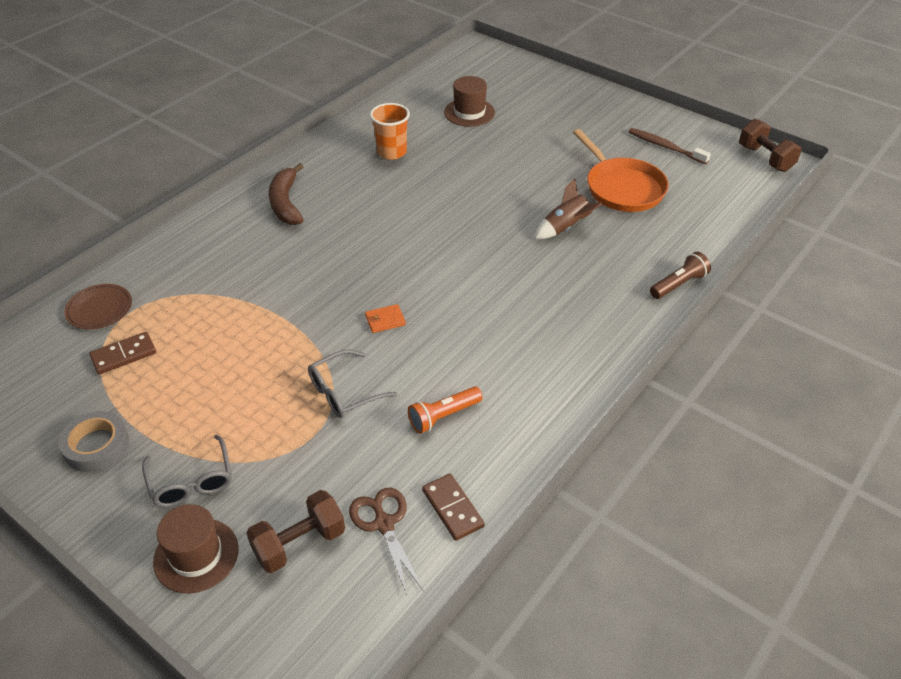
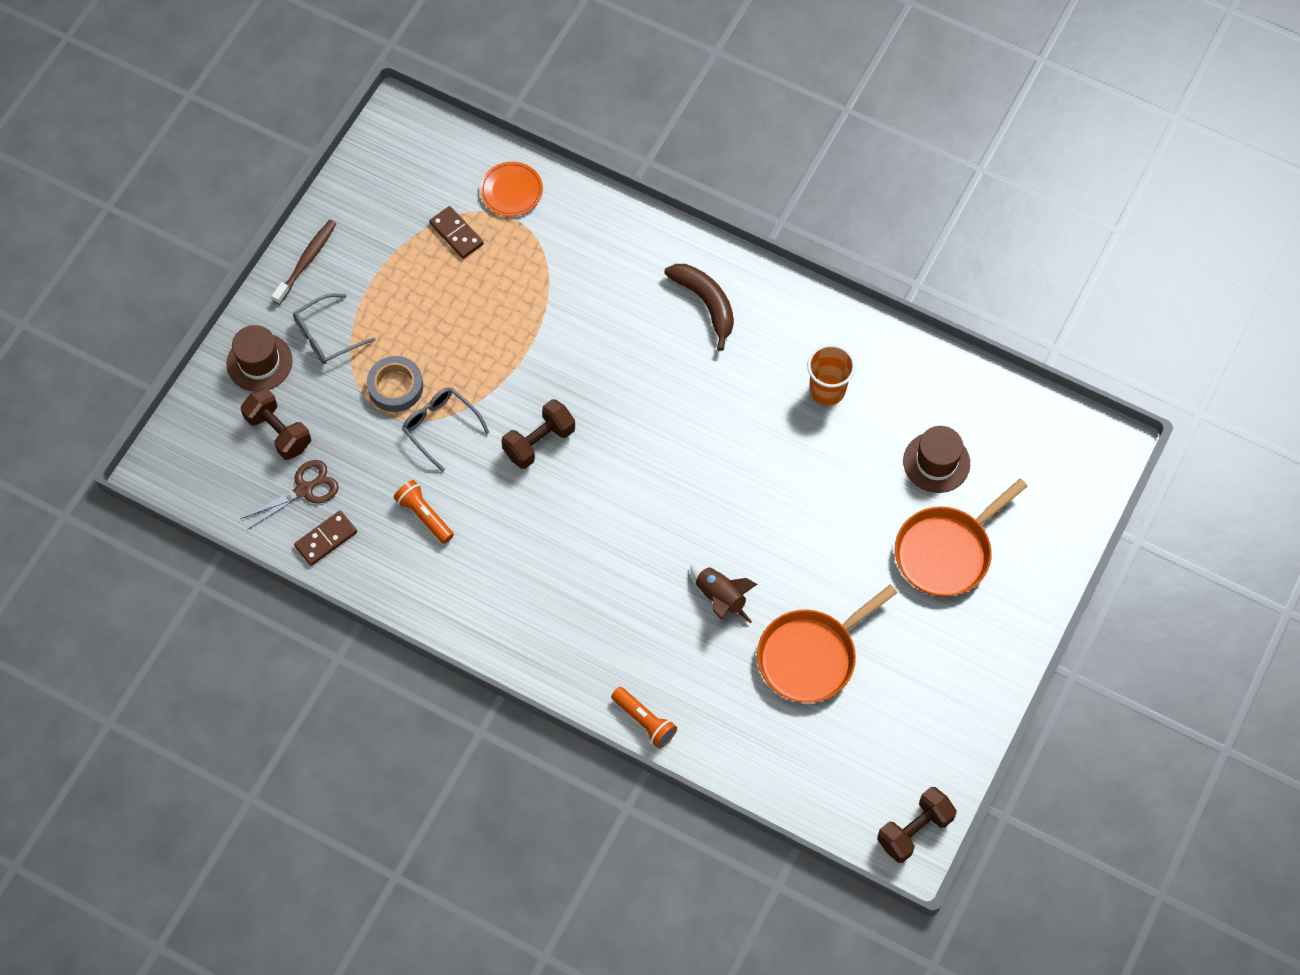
camera: 80 degrees right, 20 degrees up
grey tape [58,411,129,472] -> grey tape moved to [367,356,423,412]
brown plate [64,284,132,330] -> orange plate [480,162,543,216]
brown banana [269,163,304,225] -> brown banana turned 75 degrees clockwise [664,264,734,351]
orange wallet [365,304,406,333] -> brown dumbbell [501,399,575,469]
brown toothbrush [628,128,711,164] -> brown toothbrush moved to [271,220,336,305]
brown flashlight [650,252,711,299] -> orange flashlight [611,687,677,748]
none -> orange pan [895,479,1027,597]

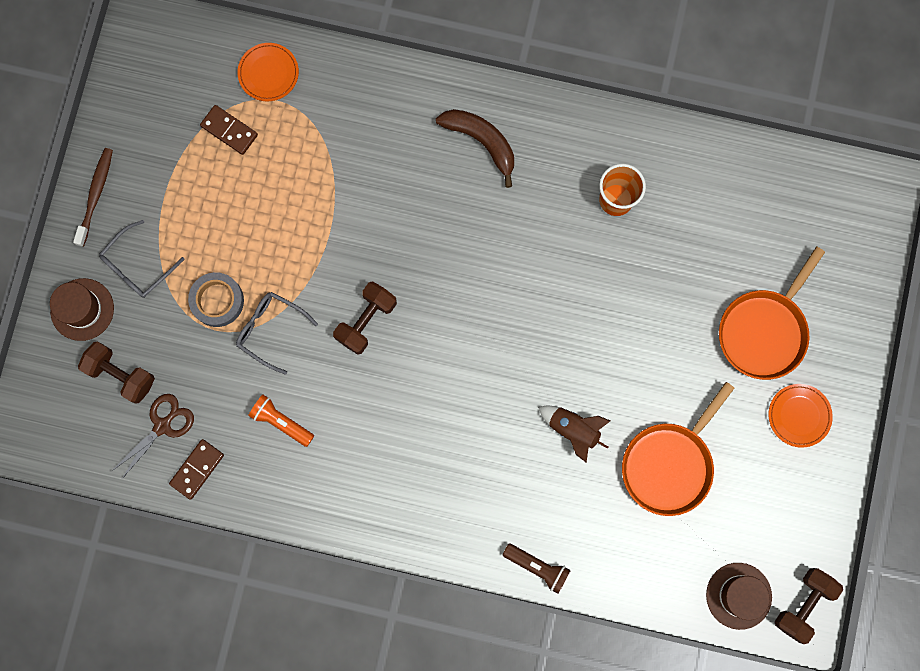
camera: 15 degrees left, 15 degrees up
orange flashlight [611,687,677,748] -> brown flashlight [503,543,571,594]
brown hat [903,426,970,493] -> brown hat moved to [706,563,772,630]
none -> orange plate [768,384,833,448]

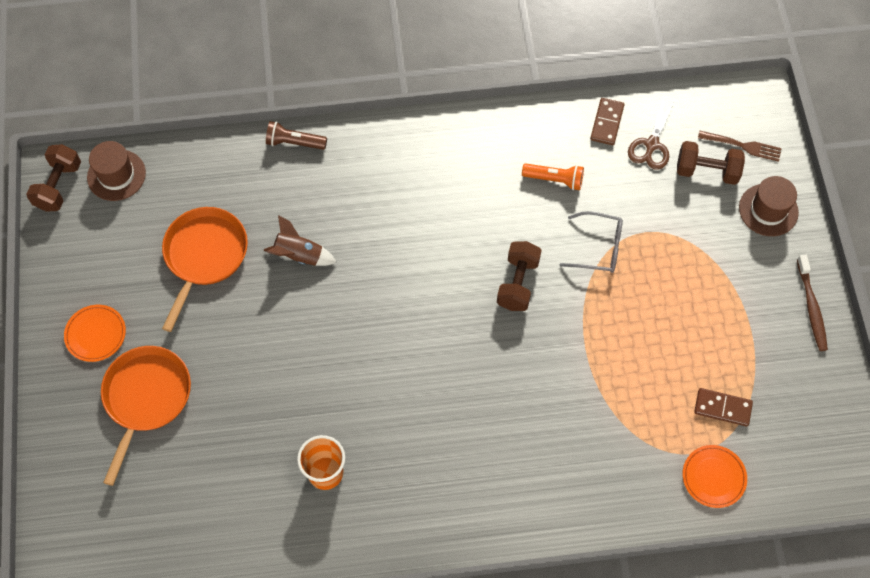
camera: 160 degrees right, 15 degrees down
grey glasses [99,220,185,298] -> none
grey tape [188,272,244,327] -> none
brown banana [436,109,514,188] -> none
none -> brown fork [698,131,782,162]

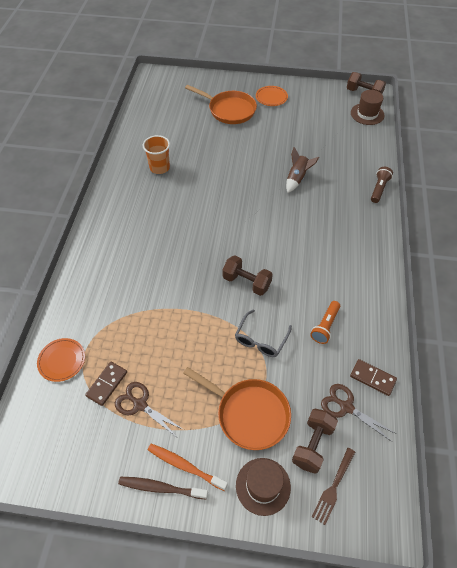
camera: 105 degrees right, 10 degrees down
orange pan [162,207,248,332] -> orange pan moved to [183,367,291,450]
none -> brown scissors [115,382,184,437]
none -> orange toothbrush [148,444,228,491]

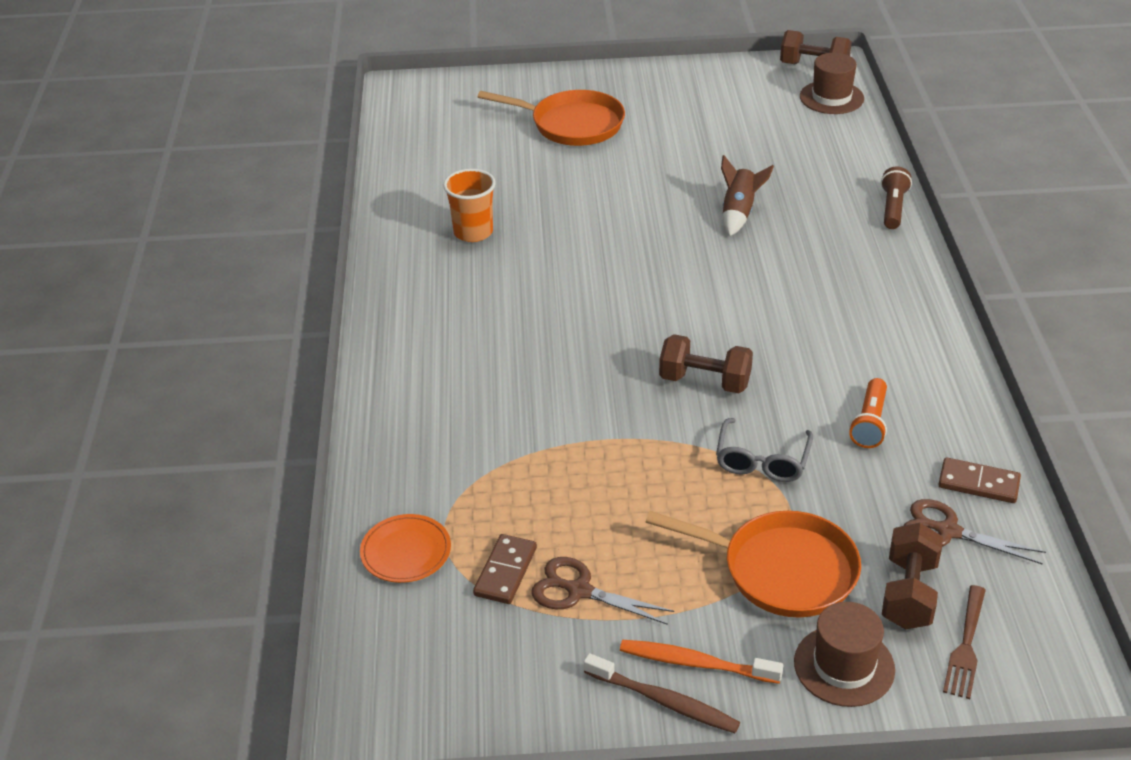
camera: 10 degrees left, 15 degrees down
brown toothbrush [118,477,208,500] -> brown toothbrush turned 150 degrees counterclockwise [584,653,740,733]
orange plate [256,86,288,106] -> none

